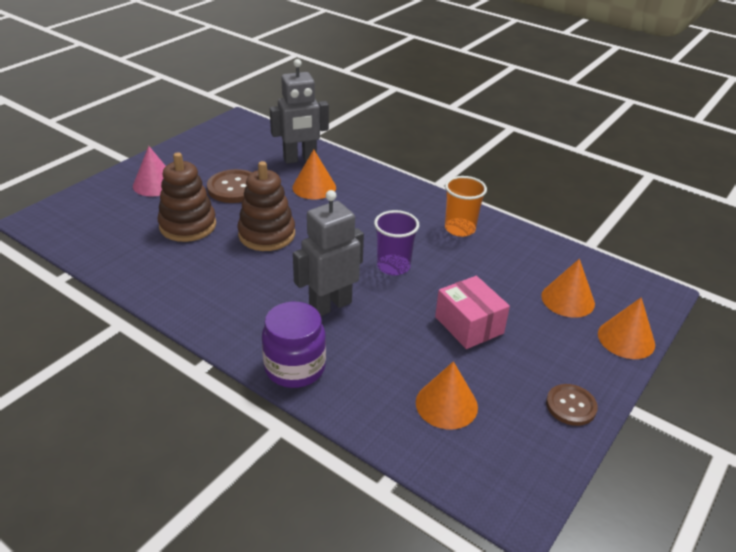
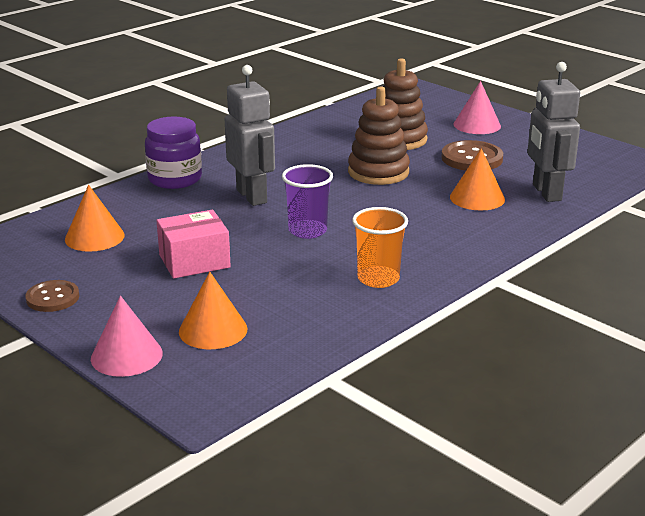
camera: 100 degrees right, 10 degrees down
orange cone [598,297,655,359] -> pink cone [91,296,163,377]

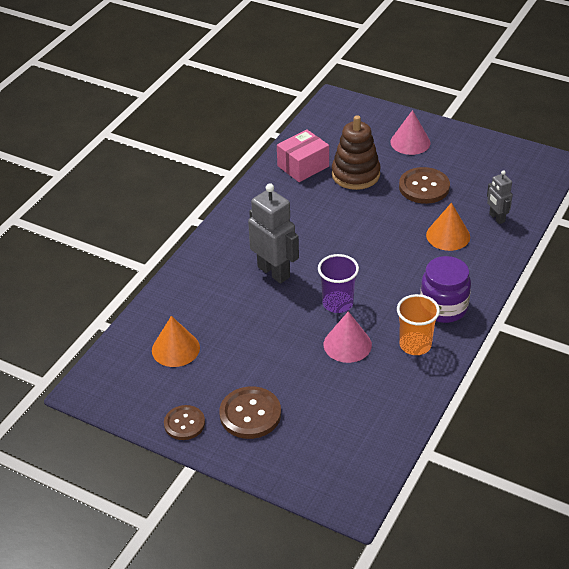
camera: 15 degrees left, 15 degrees up
pink cone [91,296,163,377] -> pink cone moved to [324,311,372,363]
purple jar [145,116,202,189] -> purple jar moved to [420,256,471,323]
pink box [156,210,231,279] -> pink box moved to [277,129,329,182]
orange cone [179,272,248,349] -> none
brown stacking toy [348,87,410,185] -> none
grey robot [527,62,580,202] -> grey robot [487,170,513,224], size x0.55
none -> brown button [219,386,281,439]

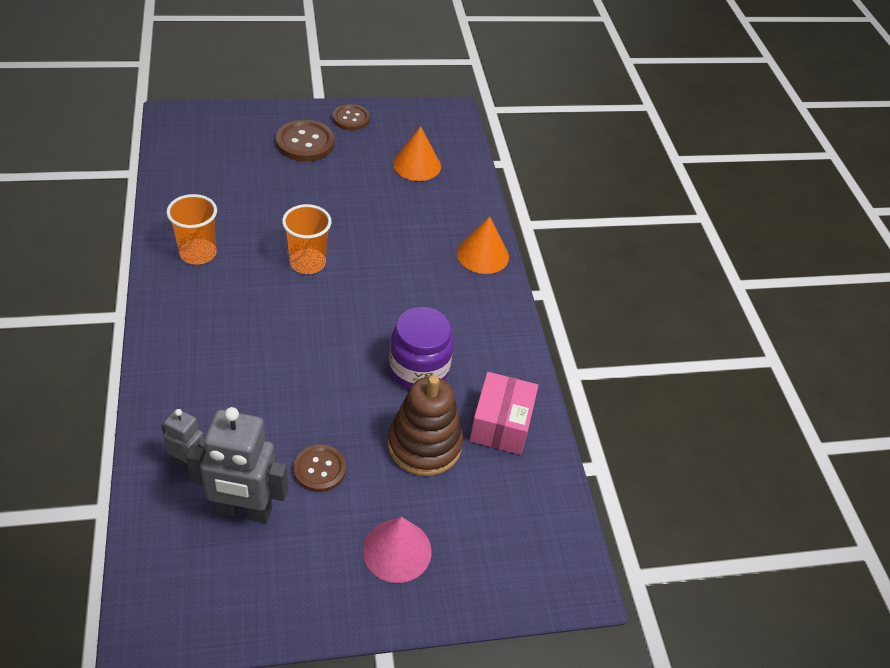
camera: 135 degrees right, 5 degrees up
grey robot [248,183,299,284] -> grey robot moved to [186,407,288,523]
purple cup [318,254,359,313] -> orange cup [282,204,332,274]
pink cone [324,311,372,363] -> none
brown button [399,167,450,204] -> brown button [294,444,346,492], size x0.66
purple jar [420,256,471,323] -> purple jar moved to [389,307,454,389]
orange cone [426,203,470,251] -> orange cone moved to [457,216,509,274]

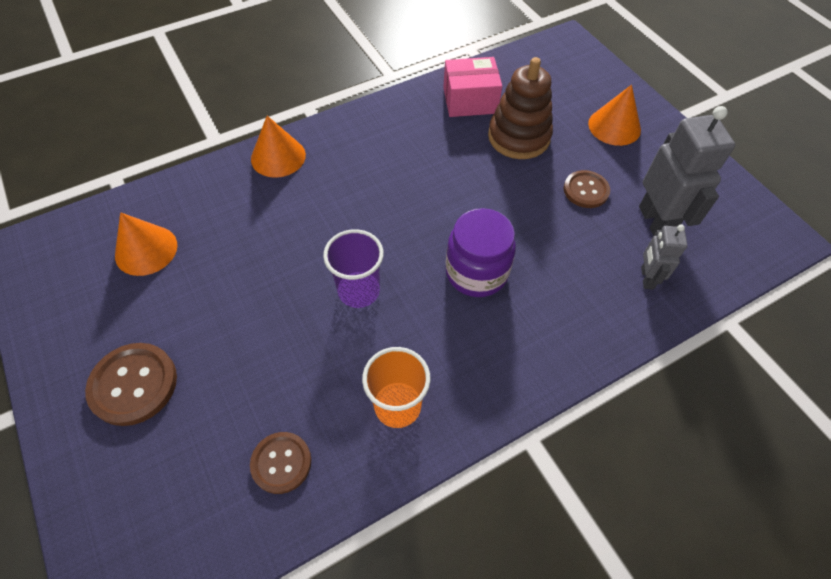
camera: 105 degrees left, 10 degrees up
orange cup [282,204,332,274] -> purple cup [323,229,384,308]
brown button [333,104,370,130] -> brown button moved to [250,432,311,494]
pink cone [363,517,432,583] -> orange cone [588,85,641,146]
purple jar [389,307,454,389] -> purple jar moved to [445,208,516,297]

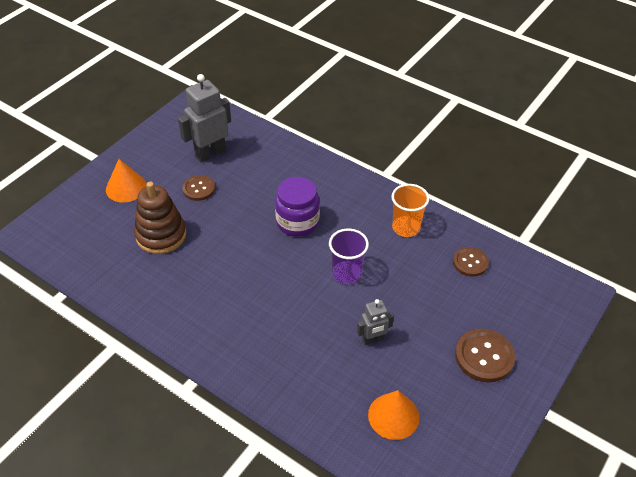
camera: 115 degrees left, 10 degrees down
orange cone [251,116,306,178] -> none
pink box [443,57,502,117] -> none
grey robot [641,224,687,290] -> grey robot moved to [357,299,394,345]

